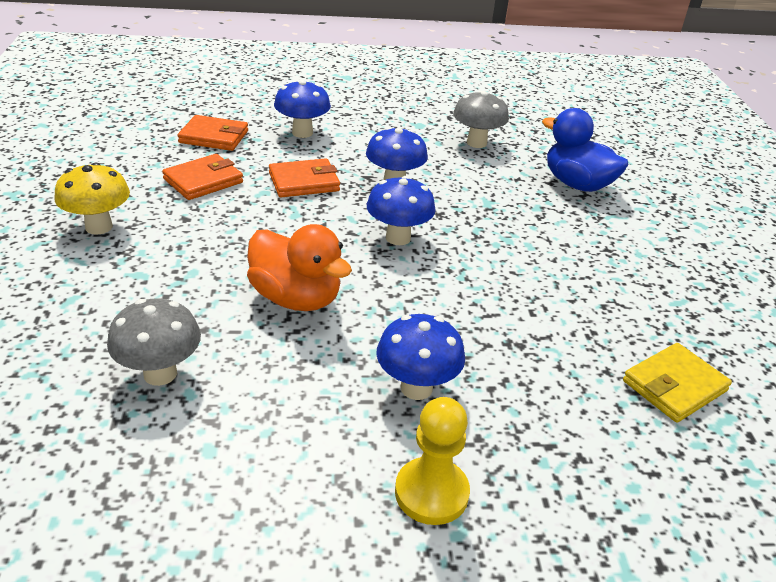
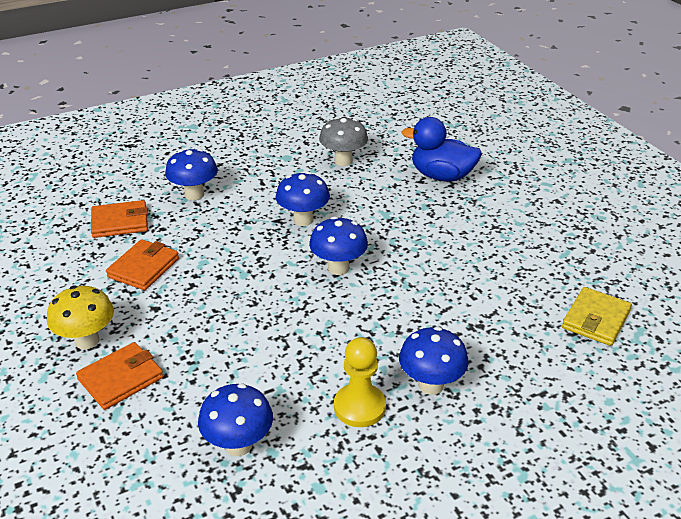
camera: 20 degrees left, 0 degrees up
grey mushroom [107,298,201,386] -> blue mushroom [198,384,273,456]
orange duck [247,224,352,311] -> none
orange wallet [269,158,340,197] -> orange wallet moved to [76,342,163,410]
yellow pawn [395,397,470,525] -> yellow pawn moved to [334,337,386,427]

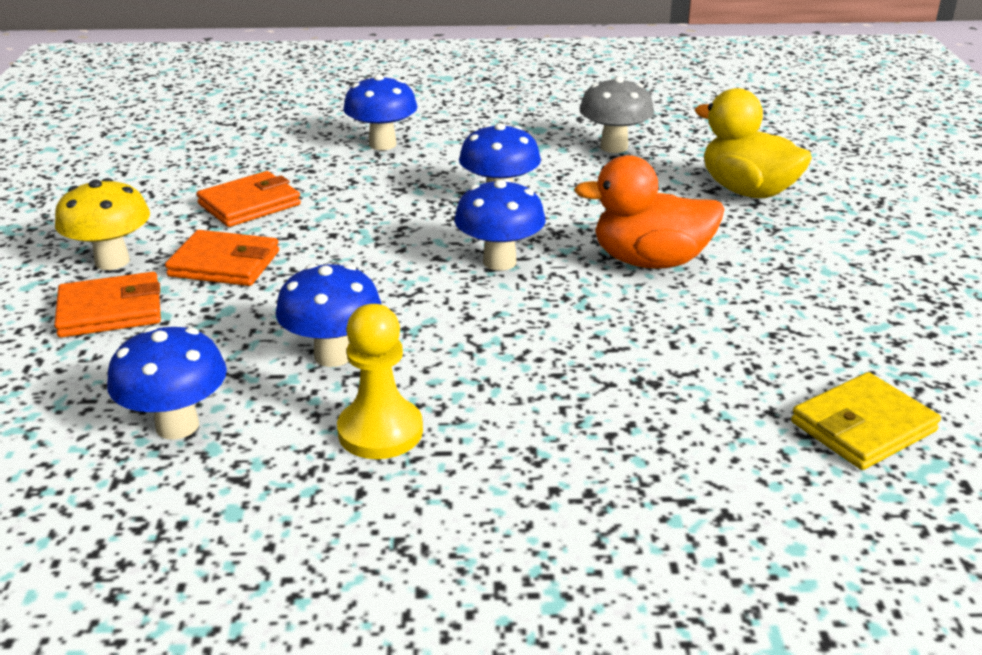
camera: 25 degrees right, 5 degrees down
orange wallet [91,200,148,238] -> orange wallet moved to [165,230,279,286]
blue mushroom [399,327,469,395] -> blue mushroom moved to [276,264,381,367]
blue duck [401,117,482,182] -> yellow duck [695,88,812,198]
none -> orange duck [574,155,724,269]

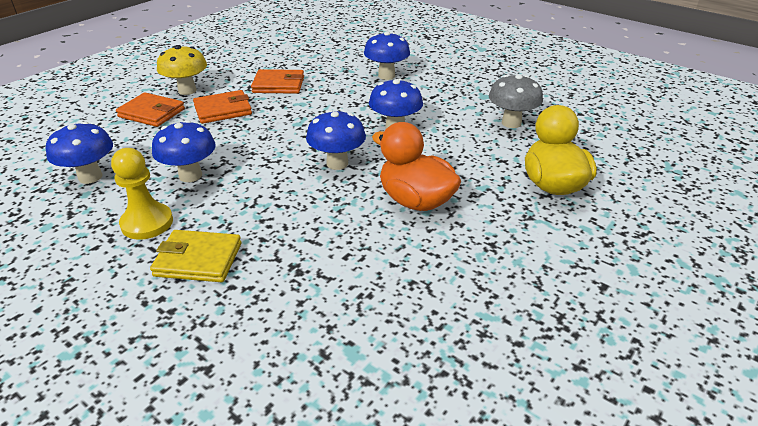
camera: 40 degrees right, 5 degrees up
orange wallet [165,230,279,286] -> orange wallet turned 75 degrees counterclockwise [193,90,252,124]
yellow wallet [791,372,941,470] -> yellow wallet moved to [150,230,242,282]

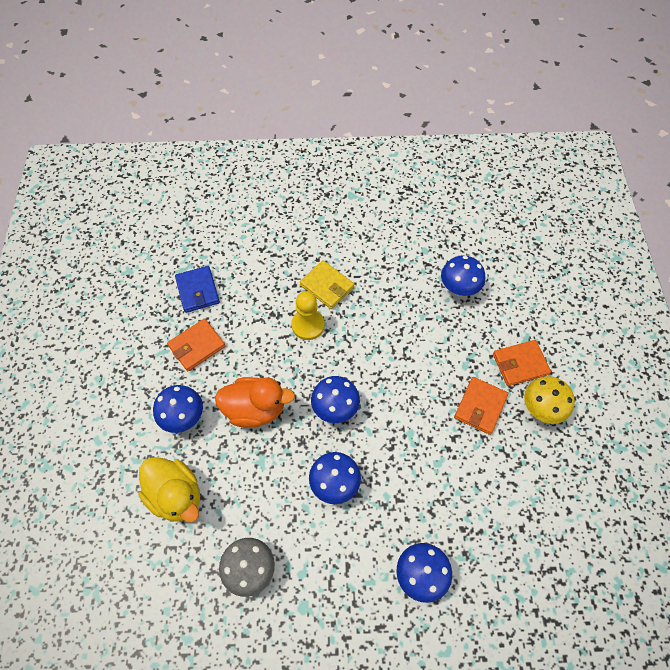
camera: 140 degrees right, 25 degrees up
yellow pawn [111,148,173,240] -> yellow pawn moved to [291,291,325,340]
yellow wallet [150,230,242,282] -> yellow wallet turned 75 degrees clockwise [300,260,354,309]
blue mushroom [152,120,216,182] -> blue mushroom moved to [153,385,203,433]
orange wallet [251,69,304,94] -> orange wallet moved to [167,319,225,371]
none -> blue wallet [175,266,220,313]

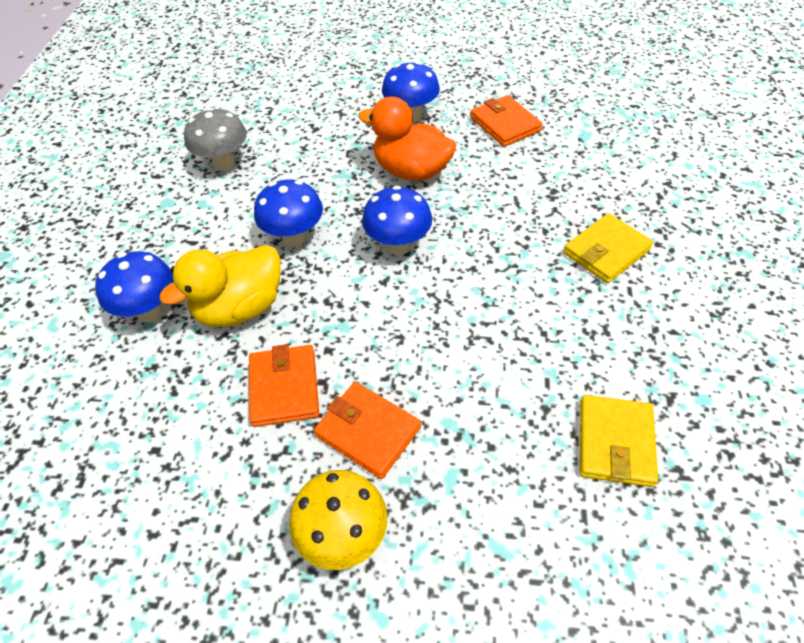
camera: 100 degrees right, 10 degrees down
yellow duck [139,457,200,523] -> yellow duck moved to [159,245,281,327]
blue wallet [175,266,220,313] -> none
orange duck [215,377,295,428] -> orange duck turned 105 degrees clockwise [358,96,456,181]
yellow pawn [291,291,325,340] -> none
blue mushroom [441,255,485,296] -> yellow wallet [580,395,658,487]
orange wallet [493,340,551,386] -> orange wallet moved to [249,344,319,427]

